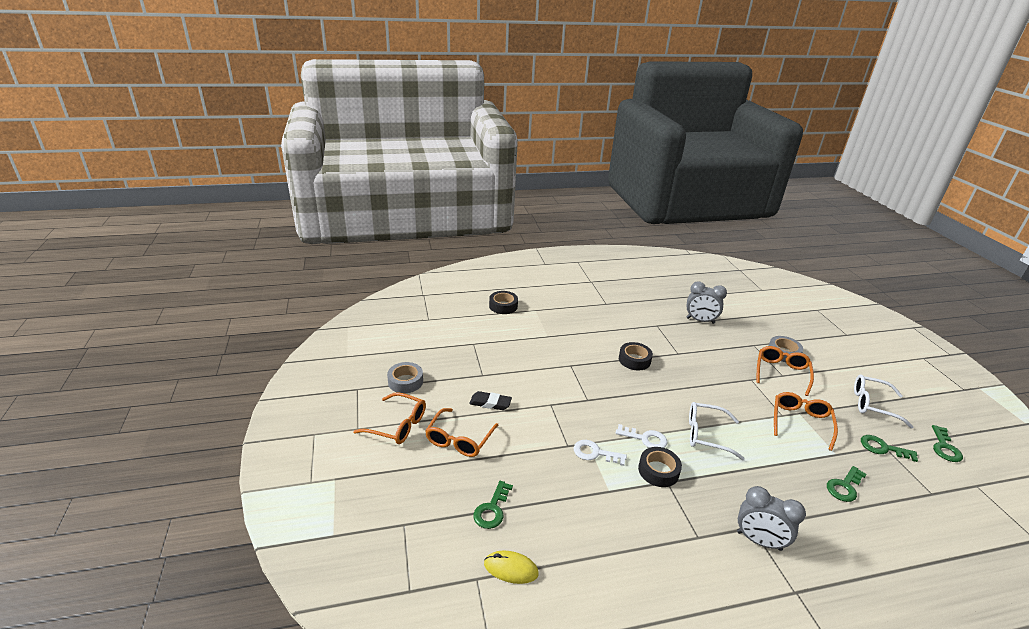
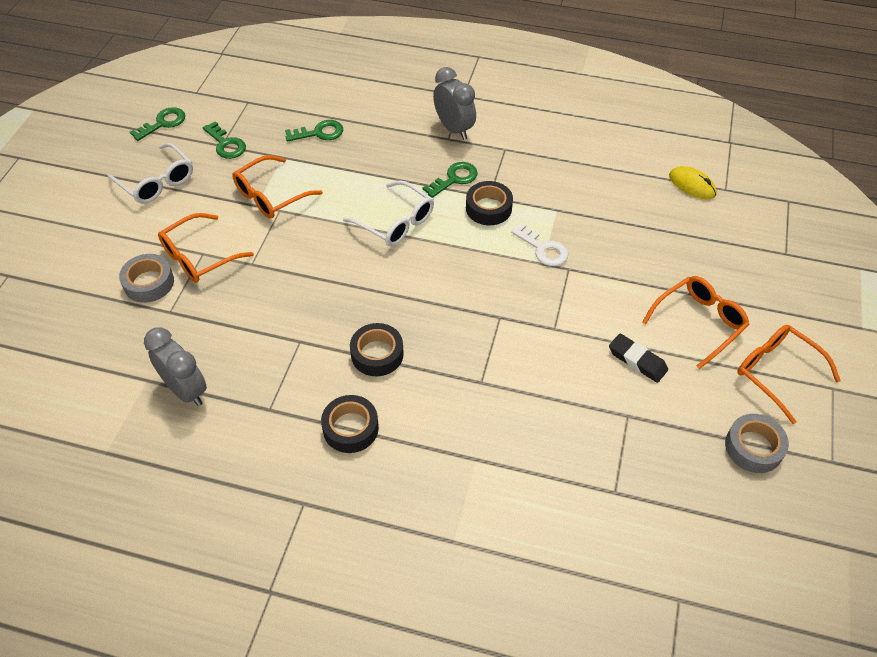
camera: 150 degrees left, 20 degrees up
green key [473,481,513,529] -> green key moved to [423,162,478,198]
black tape [489,291,518,314] -> black tape moved to [321,395,379,453]
white key [616,424,667,448] -> none

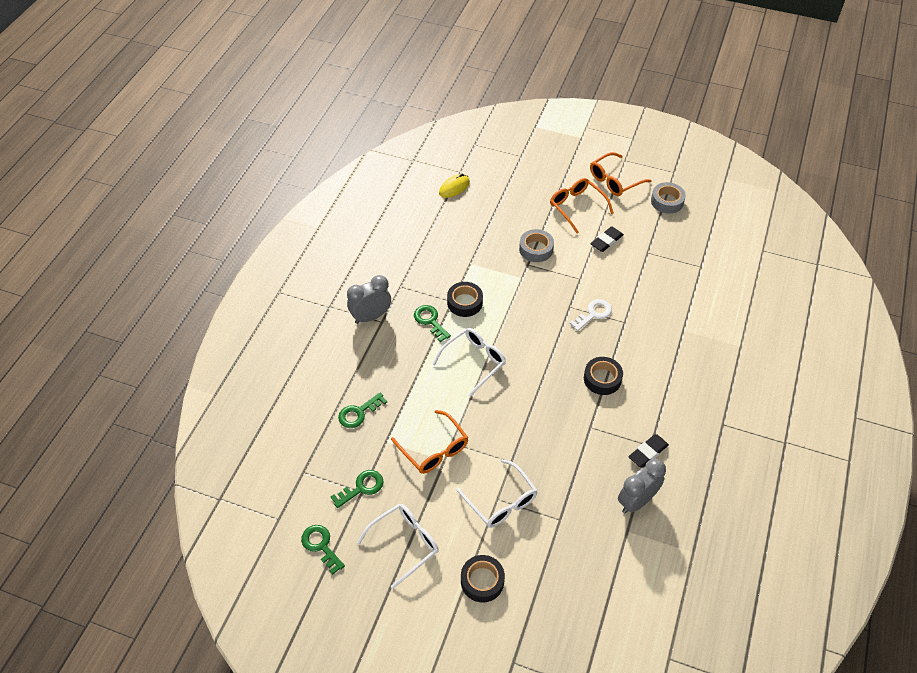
camera: 85 degrees left, 0 degrees up
grey tape [119,254,174,303] -> grey tape moved to [519,229,554,262]
orange glasses [158,213,254,283] -> white glasses [456,459,538,528]
green key [285,120,343,142] -> green key turned 120 degrees counterclockwise [338,393,387,428]
black tape [321,395,379,453] -> black tape moved to [461,555,505,602]
white key [511,223,568,266] -> white key moved to [569,299,612,331]
none -> black eraser [628,434,669,467]

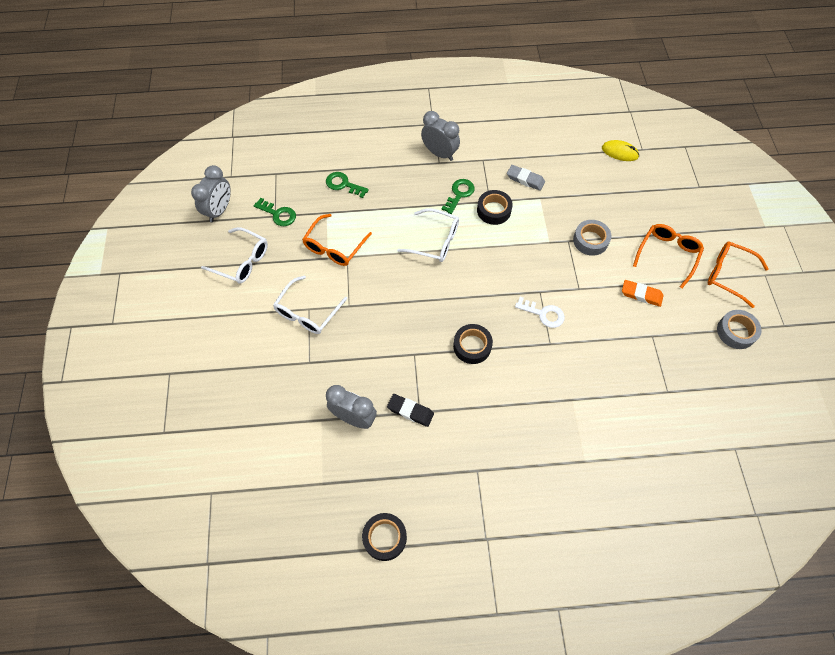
camera: 65 degrees right, 10 degrees up
green key [301,525,345,575] -> grey clock [191,165,231,222]
black tape [461,555,505,602] -> black tape moved to [362,513,407,561]
black eraser [590,226,624,252] -> orange eraser [622,280,663,307]
none -> grey eraser [507,165,545,191]

